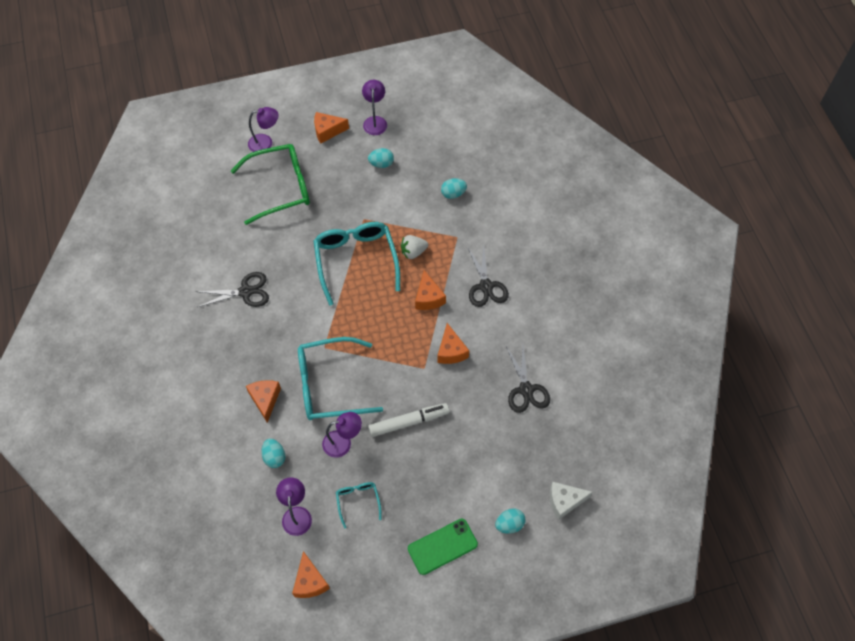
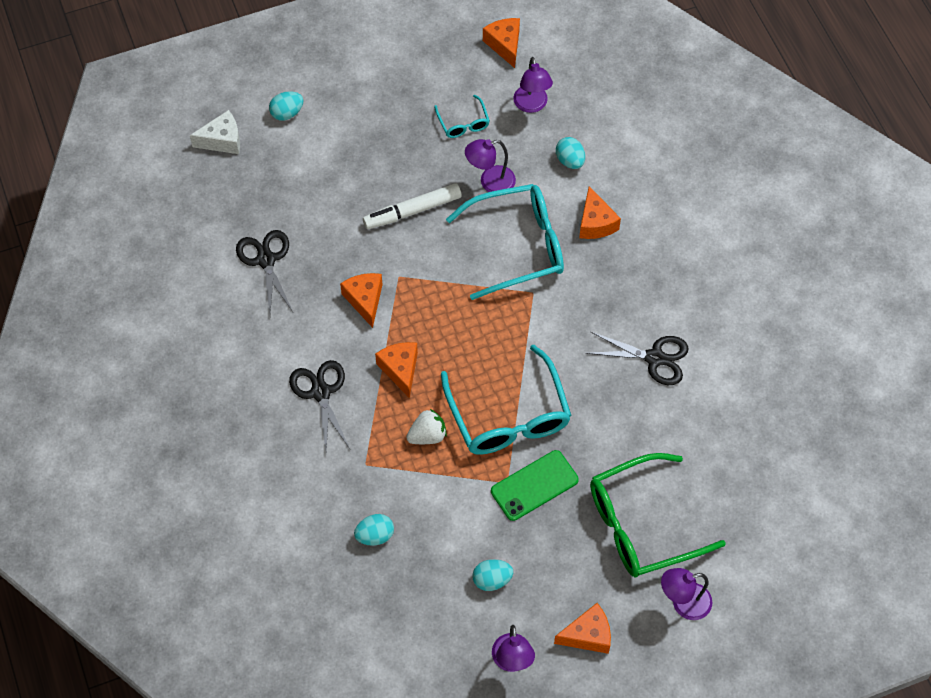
camera: 175 degrees right, 0 degrees up
black scissors [195,272,269,307] -> black scissors turned 150 degrees counterclockwise [586,332,689,385]
green phone [408,519,478,575] -> green phone moved to [491,450,579,521]

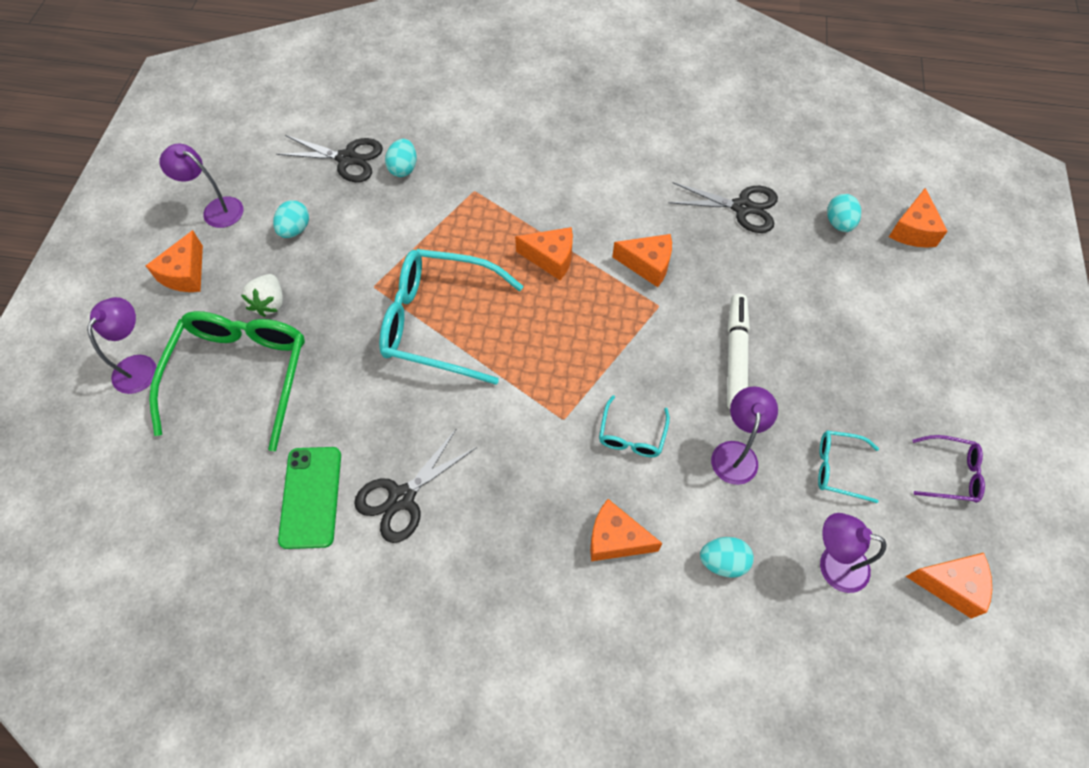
camera: 120 degrees right, 0 degrees up
white cheese [190,110,240,154] -> orange cheese [889,188,948,248]
turquoise egg [269,91,303,121] -> turquoise egg moved to [827,194,861,232]
black scissors [289,360,350,451] -> black scissors moved to [276,135,383,182]
white strawberry [406,409,447,444] -> white strawberry moved to [241,274,283,317]
turquoise glasses [446,184,564,300] -> turquoise glasses [599,395,670,457], size x0.47
green phone [491,450,579,521] -> green phone moved to [278,447,341,549]
none -> purple glasses [912,435,985,503]

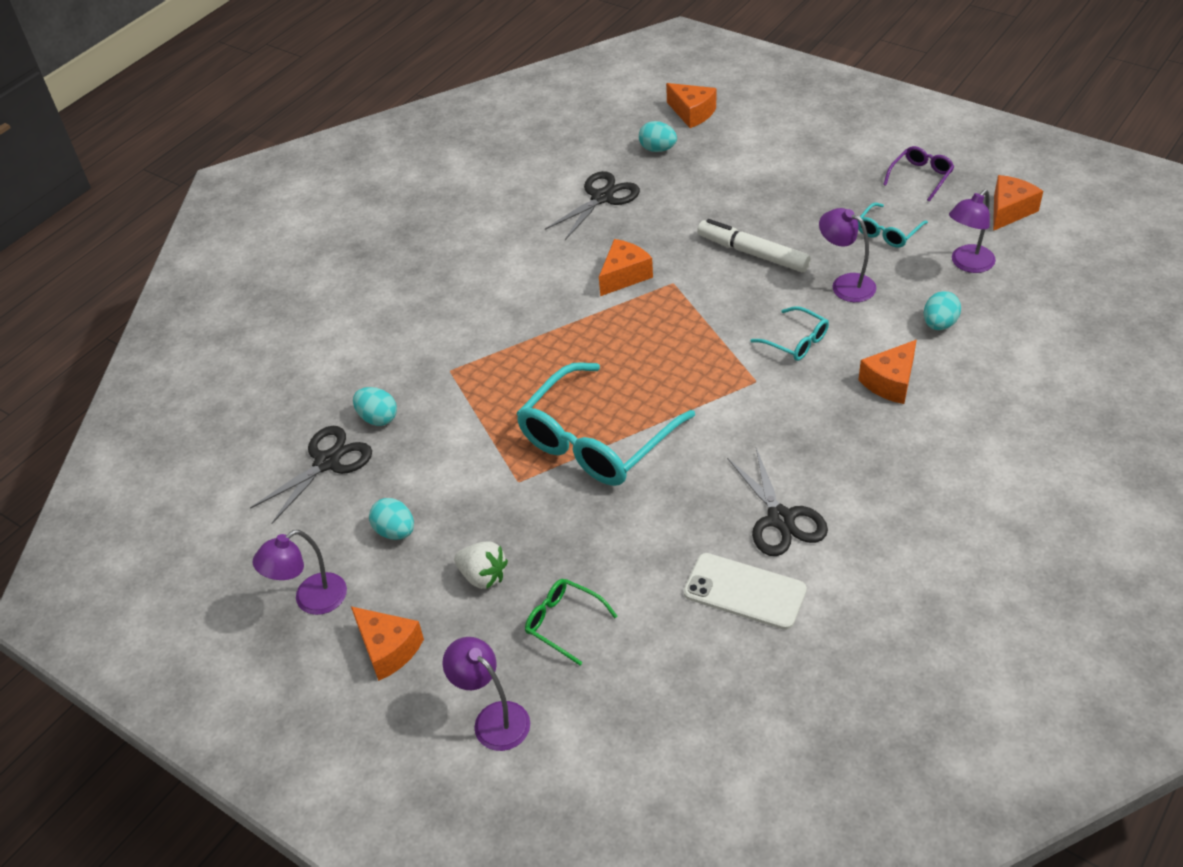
camera: 60 degrees left, 15 degrees down
green glasses [149,311,305,451] -> green glasses [525,579,617,665], size x0.47
green phone [278,447,341,549] -> white phone [684,553,807,630]
orange cheese [515,227,573,280] -> none

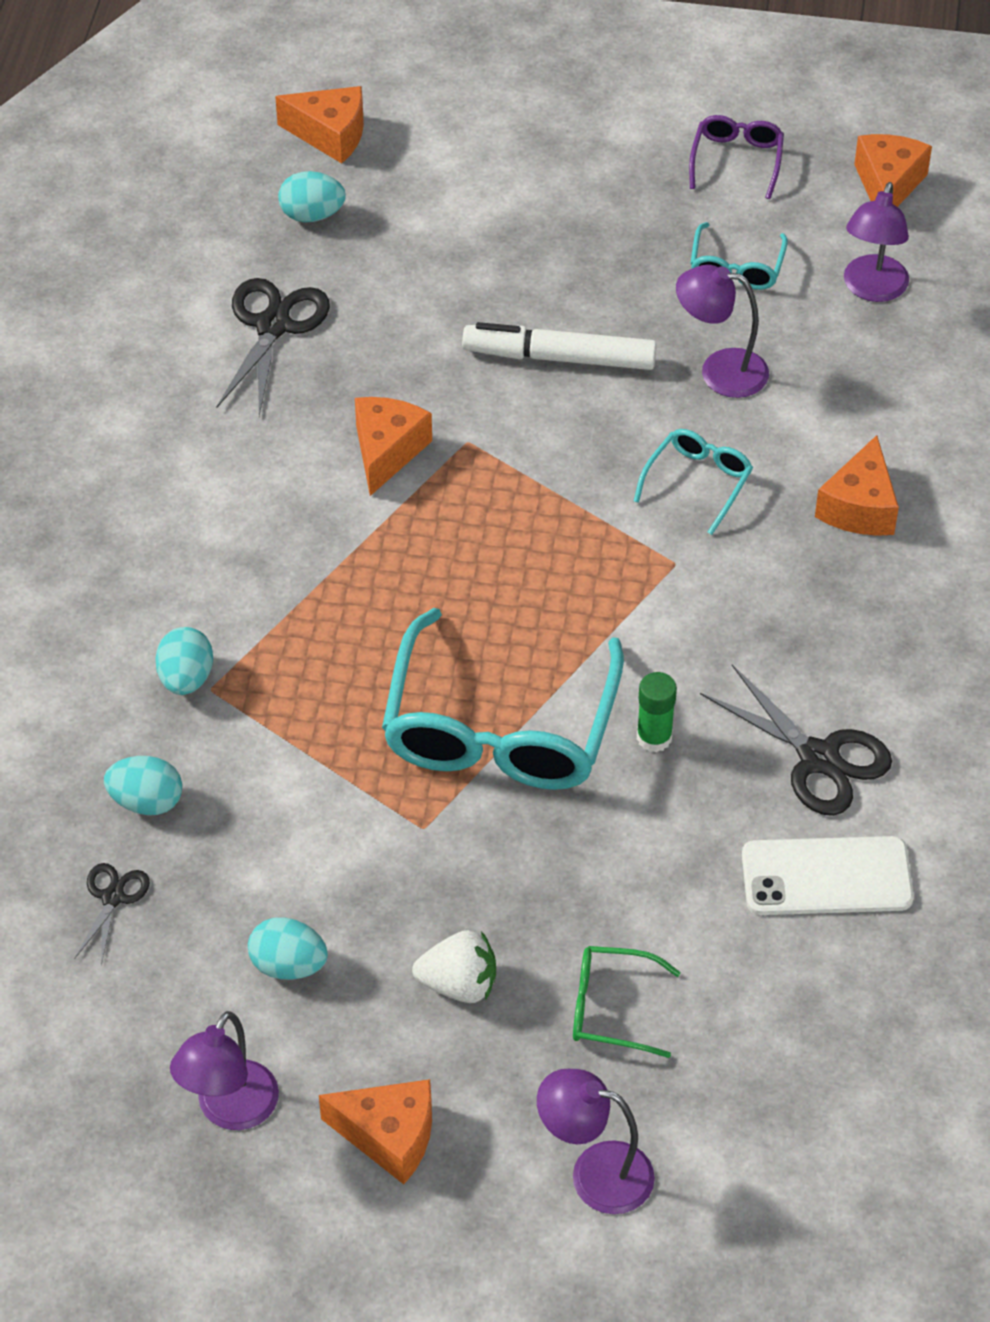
camera: 30 degrees left, 5 degrees up
black scissors [250,426,372,524] -> black scissors [74,863,150,966], size x0.55
turquoise glasses [750,306,829,361] -> turquoise glasses turned 75 degrees counterclockwise [634,429,753,535]
turquoise egg [924,291,961,330] -> turquoise egg moved to [155,627,213,695]
none -> green glue stick [637,672,677,752]

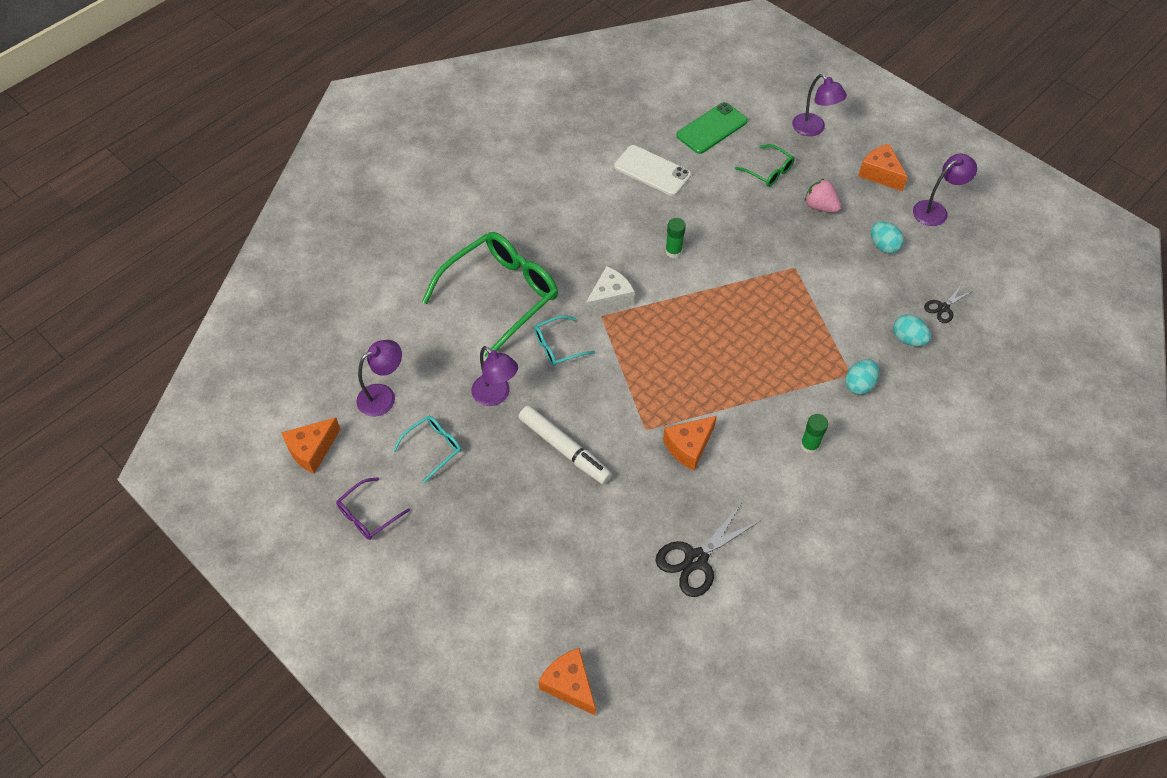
camera: 145 degrees left, 5 degrees up
turquoise egg [278,171,346,222] -> none
turquoise glasses [382,608,624,790] -> none
white strawberry [412,930,496,1003] -> pink strawberry [805,178,841,213]
black scissors [700,665,892,816] -> none
orange cheese [815,435,899,536] -> green glasses [422,232,558,358]
none -> white cheese [586,266,635,316]
none -> green phone [676,102,748,154]
none -> green glue stick [800,414,828,454]

